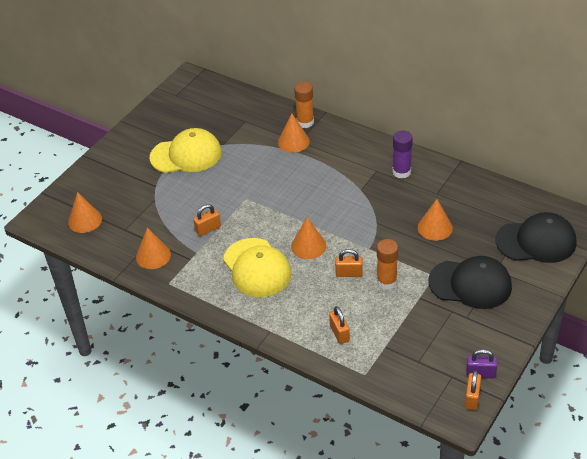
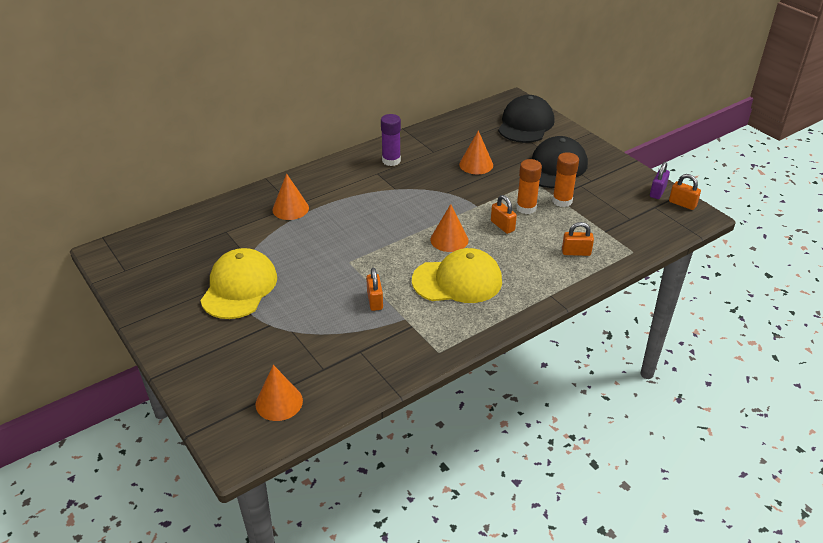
camera: 70 degrees left, 5 degrees down
orange cone [136,227,171,269] -> none
orange glue stick [294,82,314,128] -> orange glue stick moved to [552,152,579,207]
orange padlock [335,249,363,277] -> orange padlock turned 60 degrees counterclockwise [491,195,517,234]

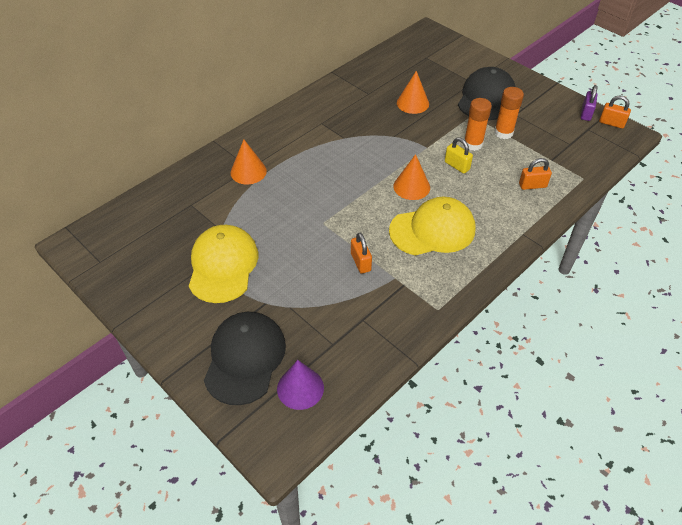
camera: 10 degrees left, 10 degrees up
orange cone [255,365,303,421] -> purple cone [277,360,324,410]
purple glue stick [381,114,401,166] -> none
orange padlock [491,195,517,234] -> yellow padlock [445,137,473,174]
black cap [498,95,554,143] -> black cap moved to [204,312,286,405]

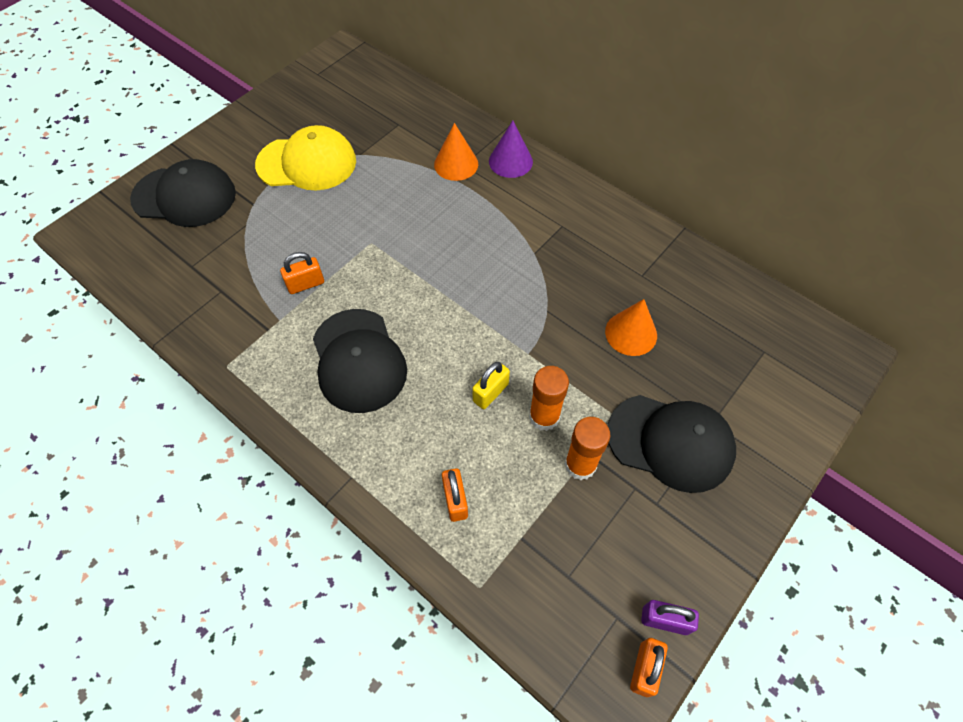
camera: 85 degrees right, 10 degrees up
purple cone [277,360,324,410] -> purple cone moved to [489,120,533,178]
yellow cap [389,197,475,256] -> black cap [313,309,407,413]
orange cone [394,154,430,200] -> none

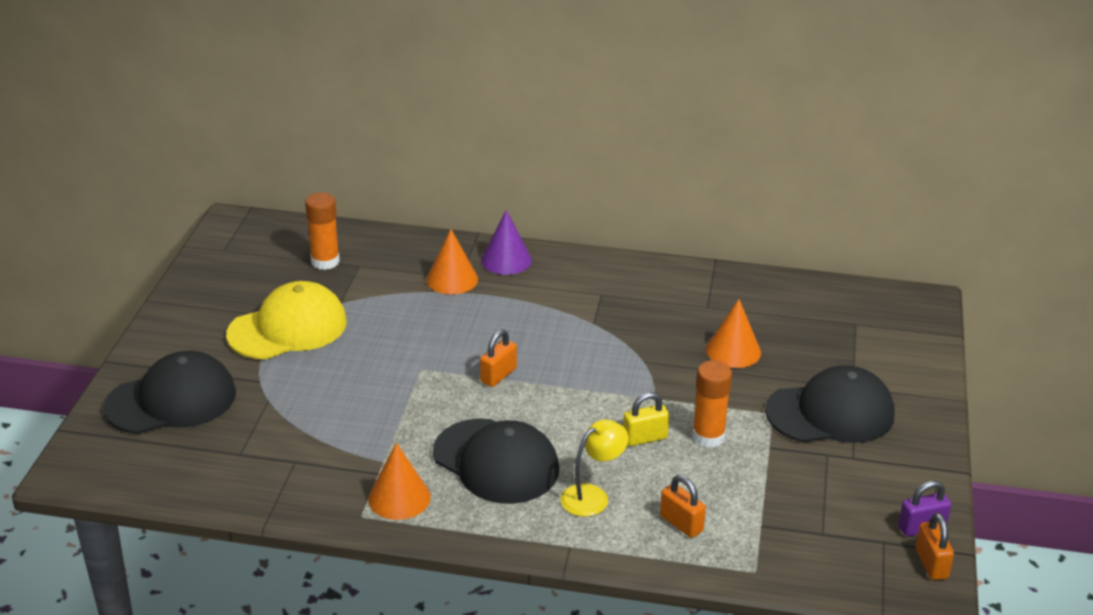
camera: 30 degrees left, 25 degrees down
orange padlock [280,252,324,294] -> orange padlock moved to [480,329,517,387]
yellow padlock [472,362,510,409] -> yellow padlock turned 60 degrees clockwise [623,392,669,446]
orange glue stick [565,417,610,480] -> orange glue stick moved to [305,192,340,270]
none -> orange cone [368,443,431,520]
none -> yellow lamp [561,419,629,517]

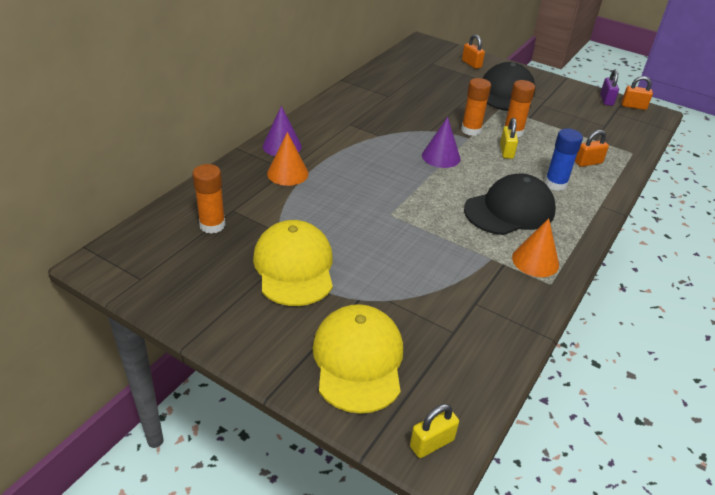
camera: 70 degrees left, 5 degrees up
black cap [104,351,236,434] -> yellow cap [313,304,403,414]
orange padlock [480,329,517,387] -> orange padlock moved to [462,34,485,69]
yellow lamp [561,419,629,517] -> blue glue stick [545,129,583,191]
orange cone [706,299,761,368] -> none
none -> yellow padlock [410,404,459,458]
none -> purple cone [422,117,461,168]
none -> orange glue stick [461,78,491,136]

